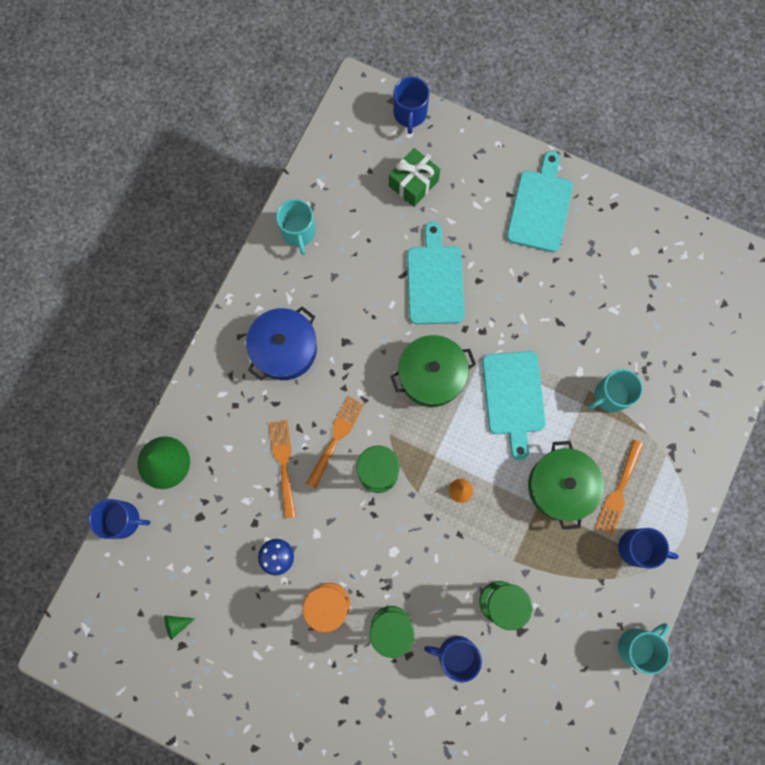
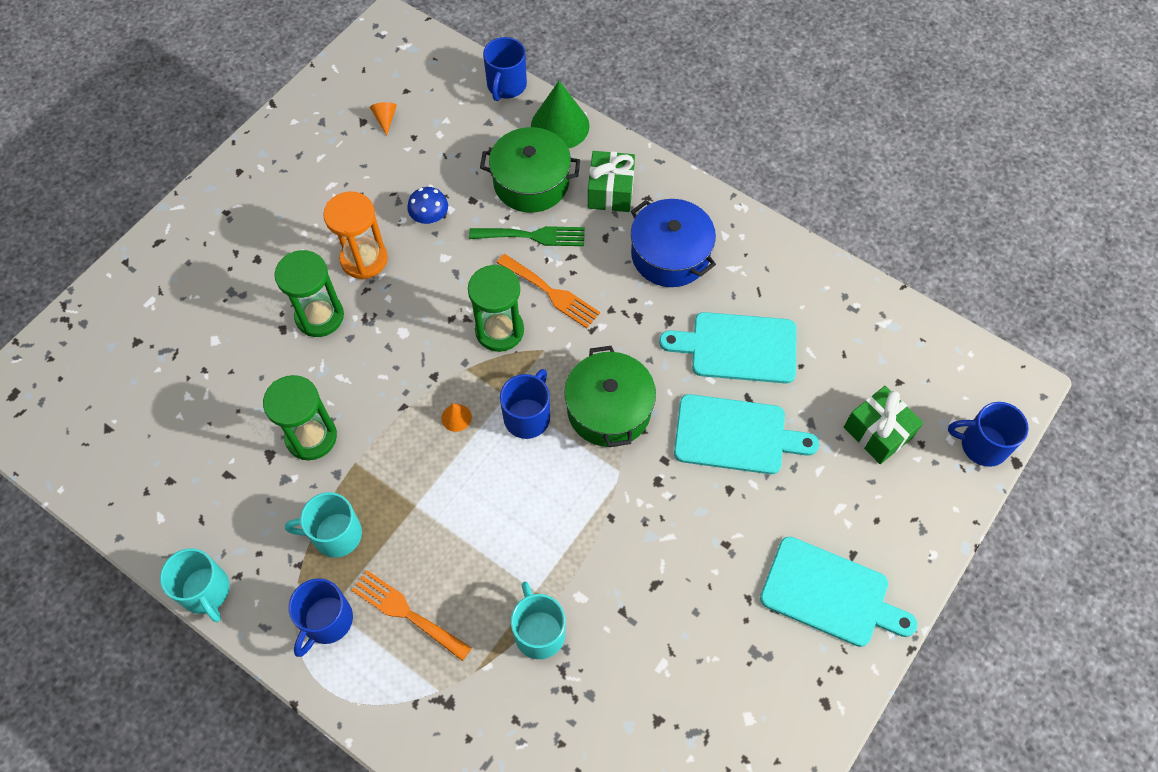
camera: 100 degrees right, 15 degrees down
green cone [164,615,195,640] -> orange cone [370,102,397,136]
orange fork [269,420,296,519] -> green fork [469,226,585,246]
turquoise mug [276,199,316,255] -> turquoise mug moved to [285,492,362,558]
blue mug [424,636,482,683] -> blue mug moved to [500,369,550,439]
turquoise cutting board [482,351,546,460] -> turquoise cutting board moved to [659,312,797,384]
green pot [528,441,604,530] -> green pot moved to [480,127,580,213]
none -> green gift [588,151,635,212]

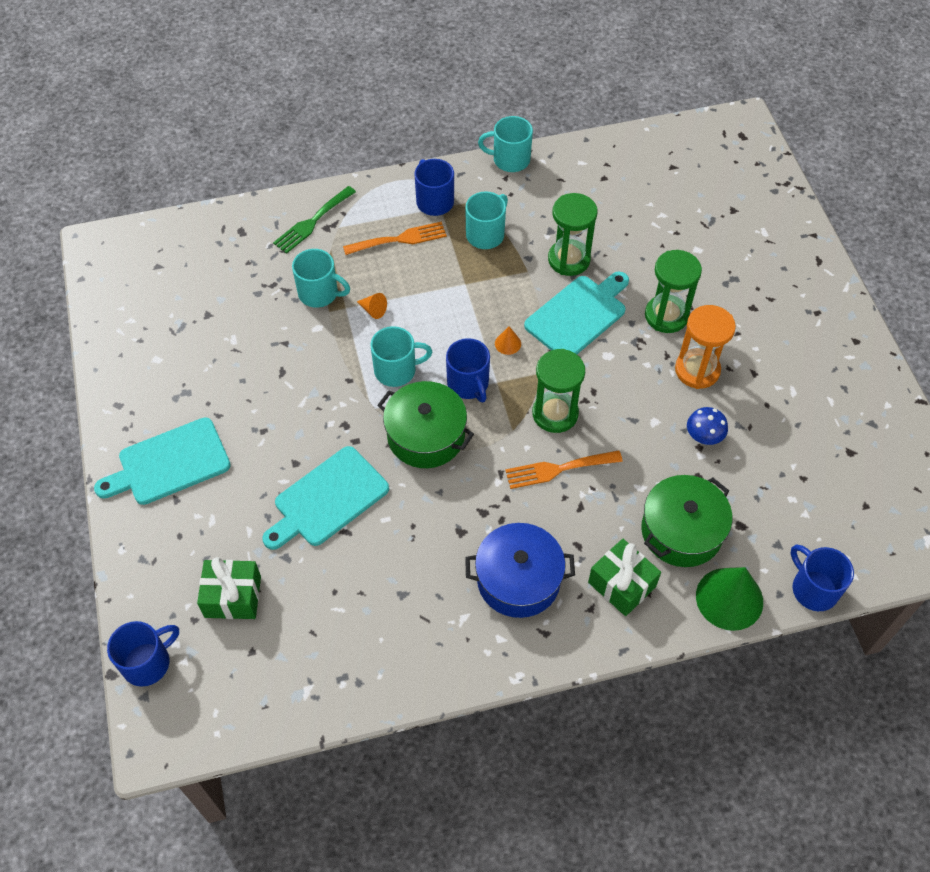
camera: 130 degrees right, 5 degrees down
orange cone [370,102,397,136] -> orange cone moved to [357,293,387,319]
green fork [469,226,585,246] -> green fork moved to [273,186,356,254]
turquoise cutting board [659,312,797,384] -> turquoise cutting board moved to [524,272,629,354]
none -> turquoise mug [371,326,432,387]

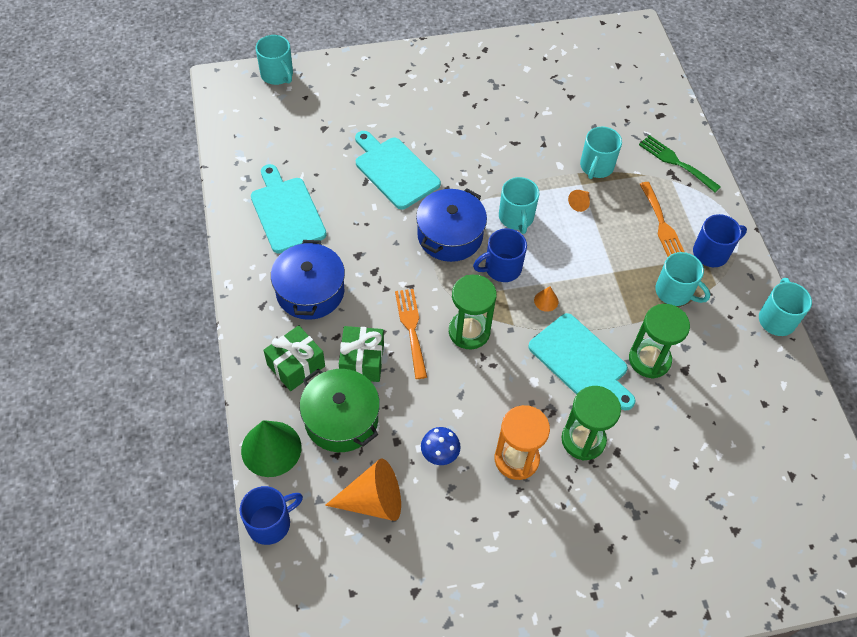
camera: 90 degrees right, 0 degrees up
turquoise cutting board [94,417,231,505] -> turquoise cutting board moved to [251,164,327,254]
blue mug [107,621,179,687] -> turquoise mug [256,35,293,85]
green gift [197,557,261,619] -> green gift moved to [339,326,384,382]
green pot [377,381,474,468] -> blue pot [416,188,487,262]
none -> orange cone [325,458,401,521]

